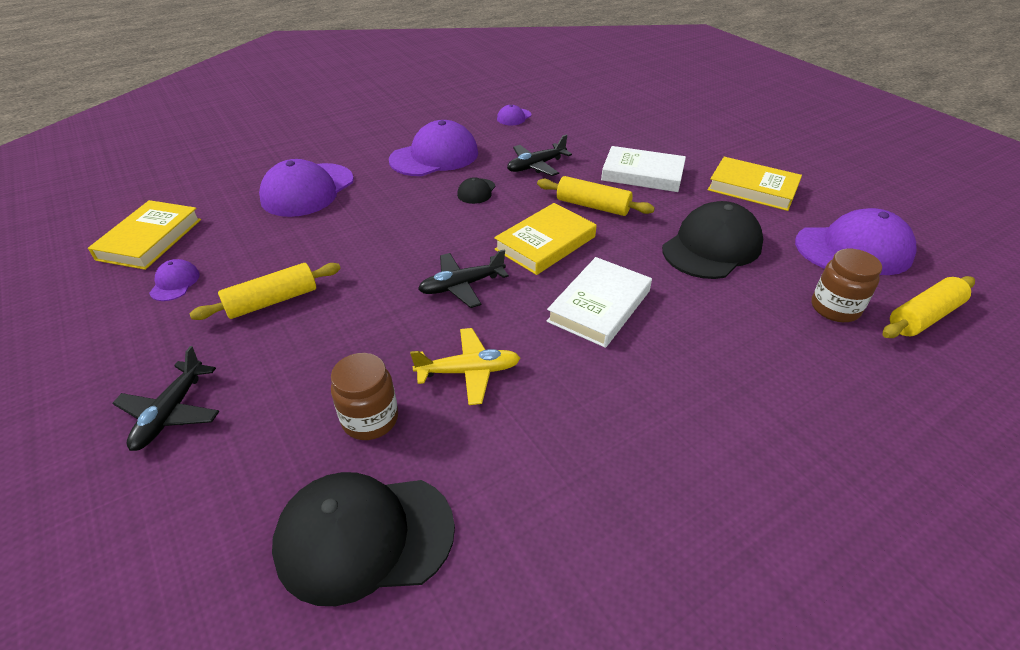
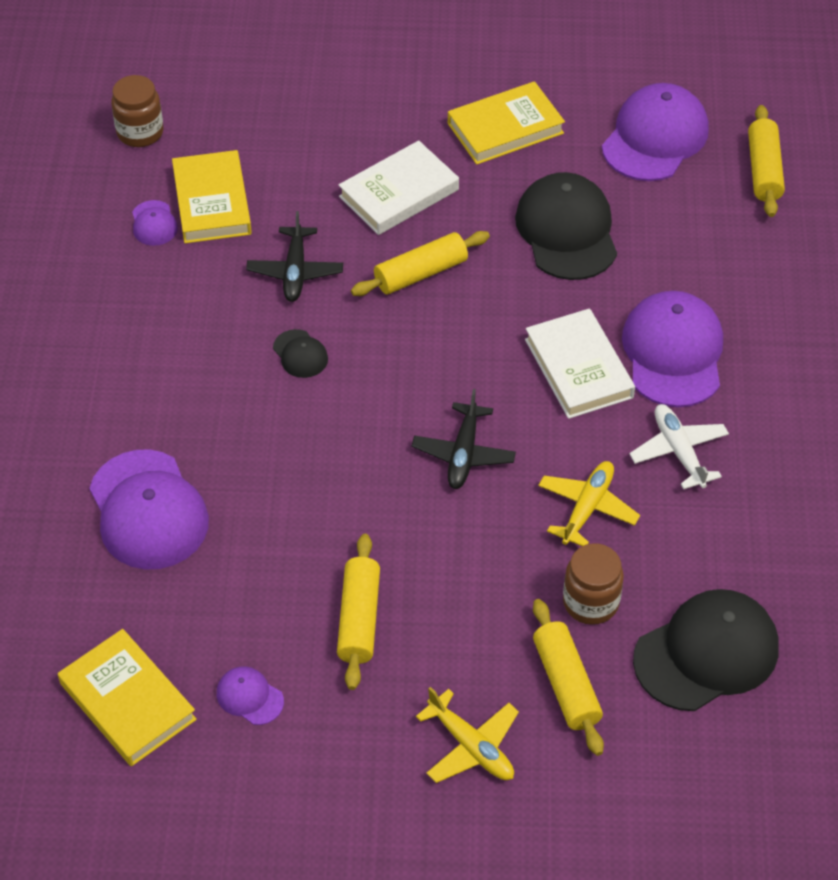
camera: 55 degrees left, 10 degrees up
black plane [112,346,220,451] -> yellow plane [416,687,519,783]
black cap [272,472,455,606] -> black cap turned 150 degrees counterclockwise [633,589,779,711]
purple cap [389,120,478,176] -> purple cap moved to [622,291,723,407]
yellow book [494,203,597,275] -> yellow book moved to [172,150,252,243]
brown jar [812,249,882,322] -> brown jar moved to [111,75,164,147]
none -> yellow rolling pin [533,599,604,756]
none -> white plane [629,404,729,489]

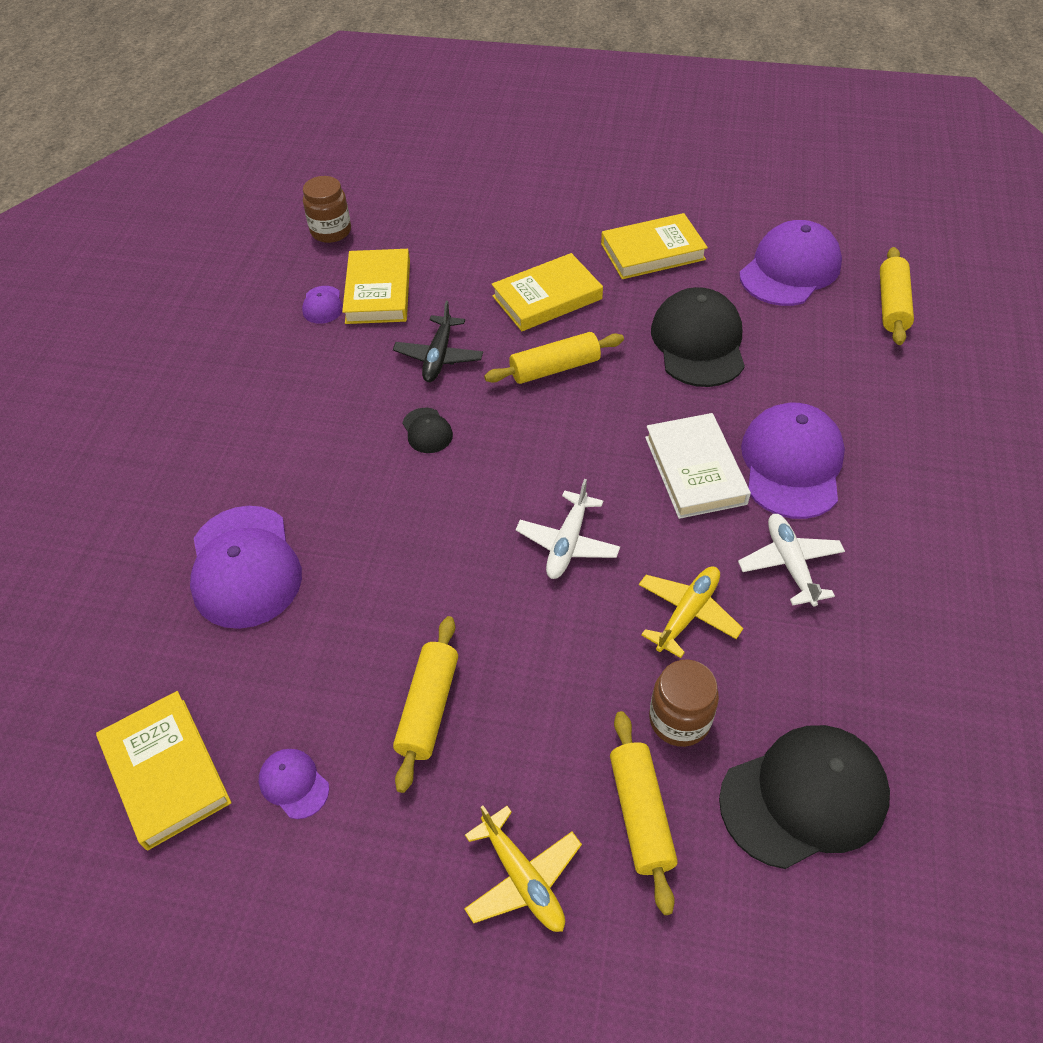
camera: 10 degrees right, 0 degrees up
white book [339,140,459,235] -> yellow book [492,253,603,331]
black plane [412,389,516,489] -> white plane [516,479,620,579]

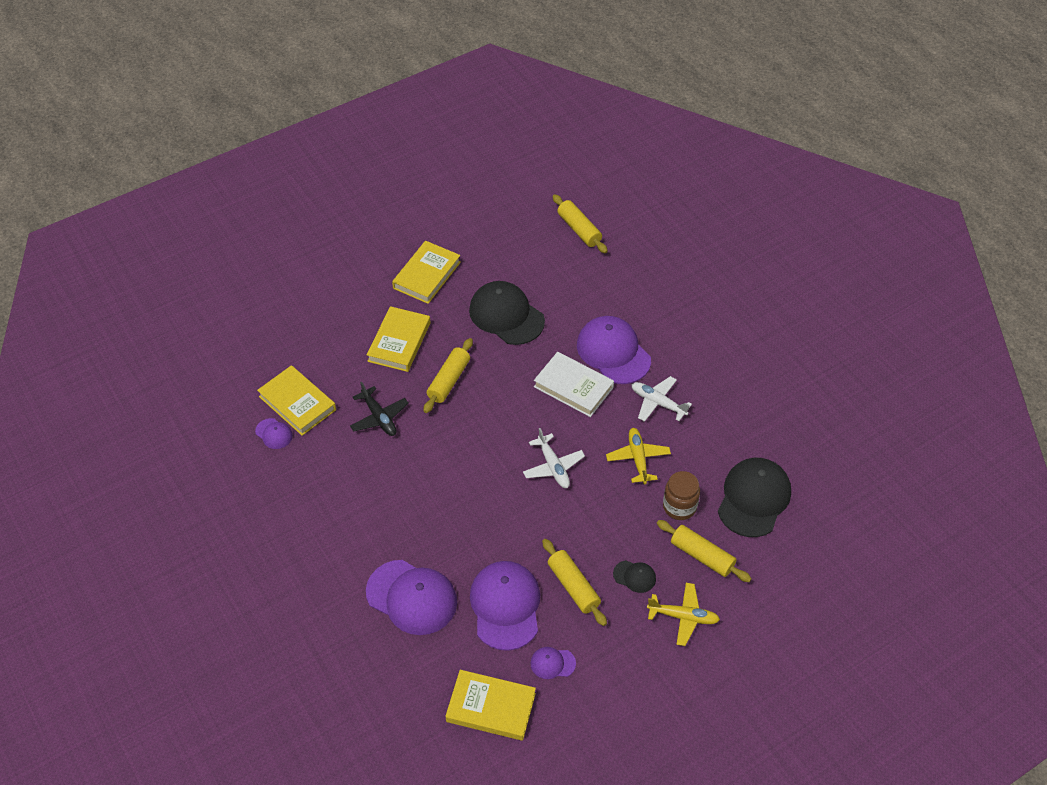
camera: 45 degrees left, 0 degrees up
brown jar [303,176,351,243] -> none
black cap [402,408,453,453] -> black cap moved to [613,560,656,593]
purple cap [739,220,842,306] -> purple cap moved to [470,561,540,651]

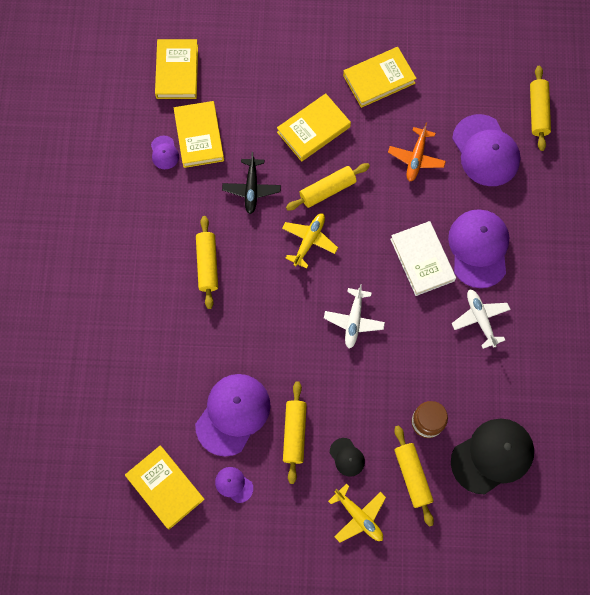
camera: 35 degrees right, 20 degrees up
purple cap [366,560,457,635] -> purple cap moved to [452,114,521,186]
black cap [469,281,545,345] -> orange plane [388,122,446,181]
yellow plane [606,428,671,484] -> yellow plane moved to [282,213,338,269]
none -> yellow book [155,39,198,99]
none -> yellow rolling pin [196,216,218,309]

